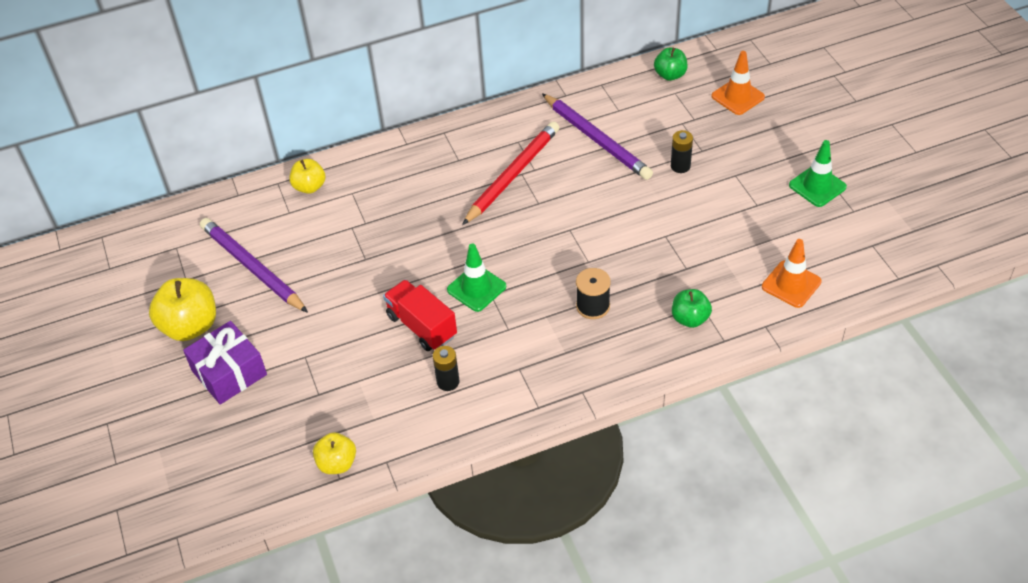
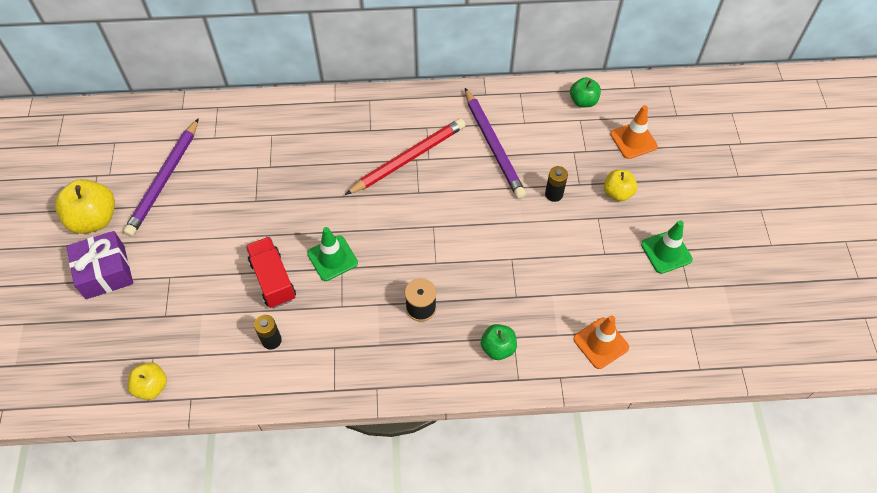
camera: 15 degrees right, 10 degrees up
purple pencil [200,218,308,313] -> purple pencil turned 135 degrees counterclockwise [123,118,199,237]
yellow apple [289,159,326,194] -> yellow apple moved to [604,170,637,201]

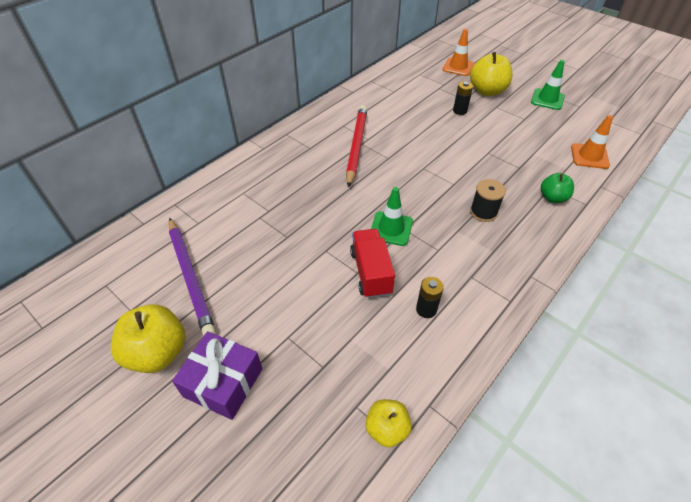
camera: 45 degrees left, 10 degrees down
red truck [246,237,296,308] -> red truck turned 60 degrees clockwise [350,229,395,298]
purple pencil [465,88,526,199] -> none
green apple [570,77,601,107] -> none
yellow apple [604,170,637,201] -> yellow apple [470,52,512,96], size x1.66

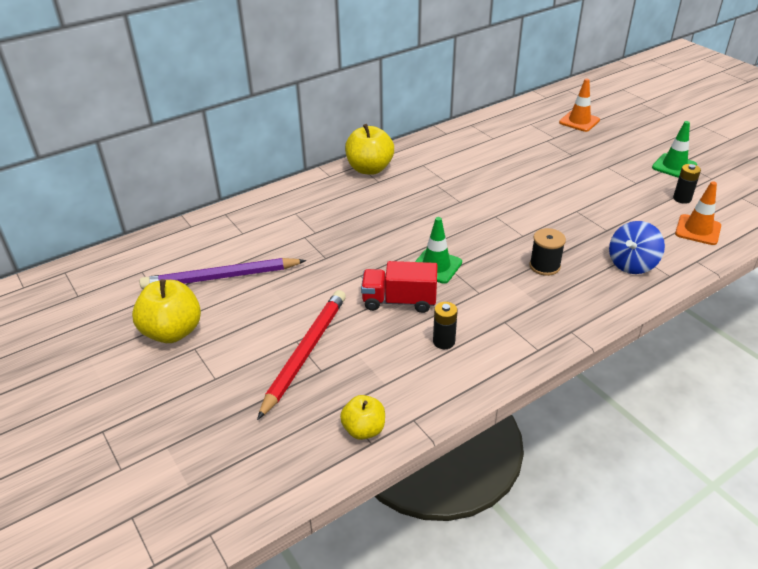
camera: 15 degrees right, 10 degrees down
purple pencil [169,218,216,336] -> purple pencil turned 90 degrees clockwise [140,258,306,289]
purple gift [172,331,262,420] -> none
red pencil [346,105,367,188] -> red pencil moved to [257,290,346,420]
red truck [350,229,395,298] -> red truck turned 90 degrees counterclockwise [361,261,437,313]
black battery [453,81,473,115] -> black battery moved to [673,164,701,204]
yellow apple [470,52,512,96] -> yellow apple moved to [345,124,394,175]
green apple [541,173,574,203] -> blue spinning top [609,221,665,274]

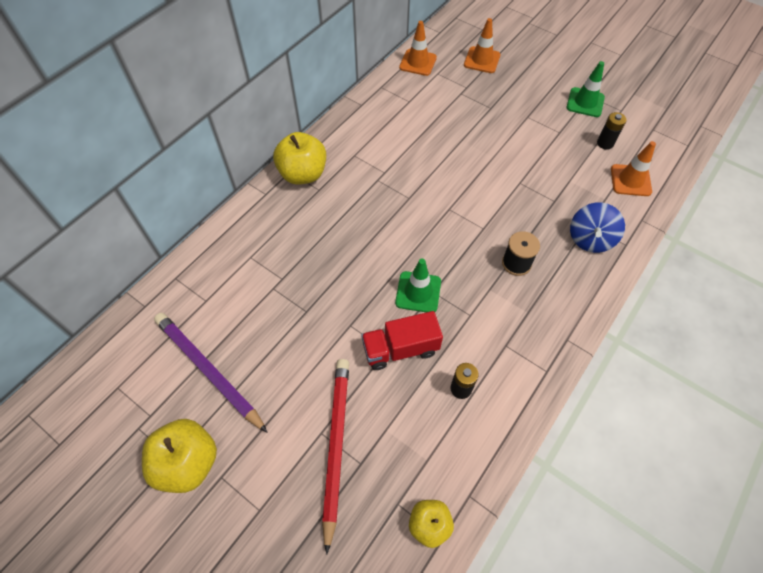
camera: 20 degrees left, 20 degrees up
purple pencil [140,258,306,289] -> purple pencil turned 75 degrees clockwise [154,313,268,433]
none -> orange traffic cone [399,21,437,76]

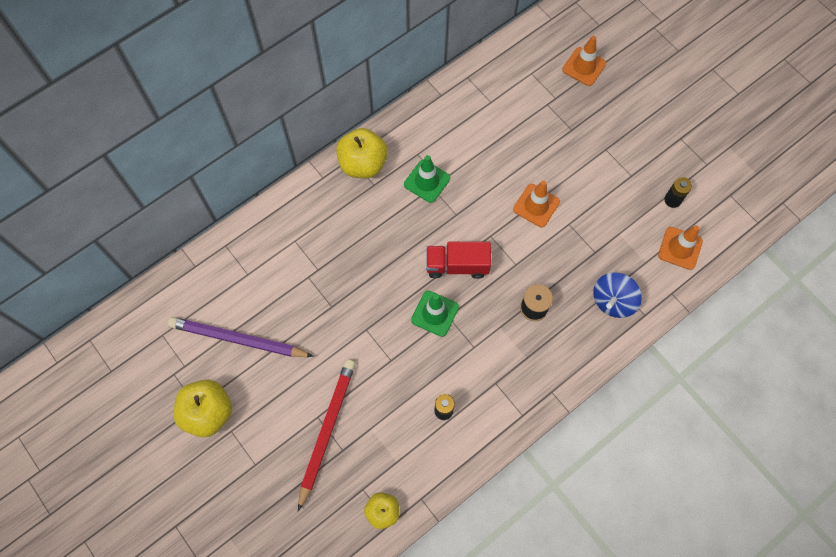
camera: 15 degrees right, 10 degrees up
purple pencil [154,313,268,433] -> purple pencil turned 45 degrees counterclockwise [168,317,314,357]
red truck [361,311,443,370] -> red truck moved to [426,242,491,279]
orange traffic cone [399,21,437,76] -> orange traffic cone moved to [513,181,560,227]
green traffic cone [567,61,605,117] -> green traffic cone moved to [404,155,450,203]

